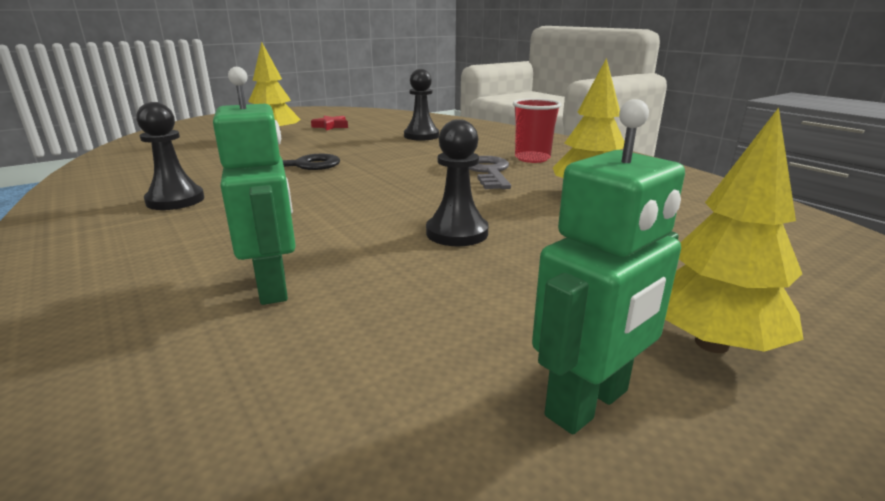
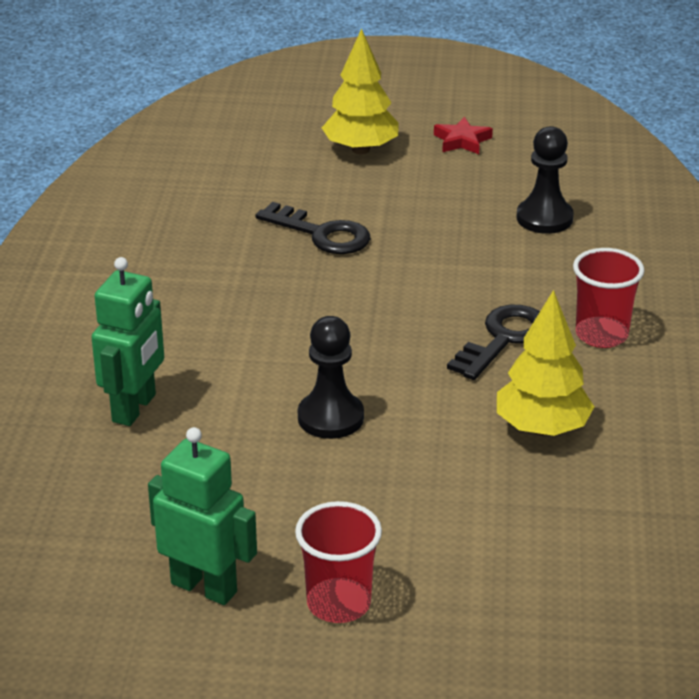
camera: 40 degrees right, 10 degrees up
black pawn [136,102,204,210] -> none
grey key [469,156,511,189] -> black key [447,305,540,380]
green robot [532,99,685,434] -> green robot turned 150 degrees counterclockwise [148,427,257,605]
yellow tree [665,107,804,353] -> red cup [295,501,382,623]

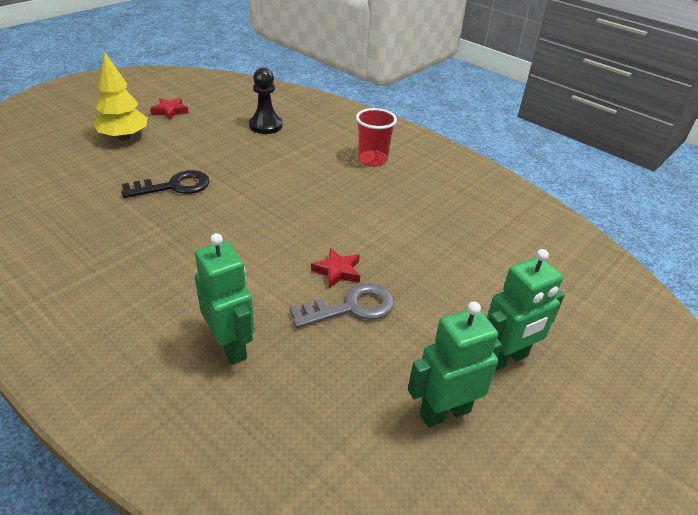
camera: 55 degrees left, 5 degrees up
red cup [295,501,382,623] -> green robot [487,249,565,371]
black pawn [298,316,364,439] -> red star [311,248,360,289]
black key [447,305,540,380] -> none
yellow tree [497,290,594,436] -> none
none -> grey key [290,283,394,328]

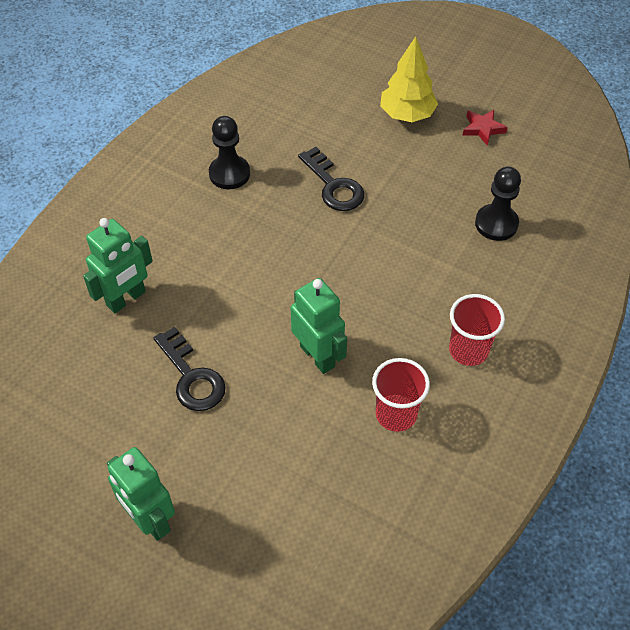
camera: 80 degrees right, 15 degrees up
grey key [290,283,394,328] -> black key [154,327,226,411]
red star [311,248,360,289] -> none
green robot [408,302,502,427] -> green robot moved to [291,278,347,374]
none -> black pawn [209,116,250,189]
none -> red cup [372,358,430,432]

